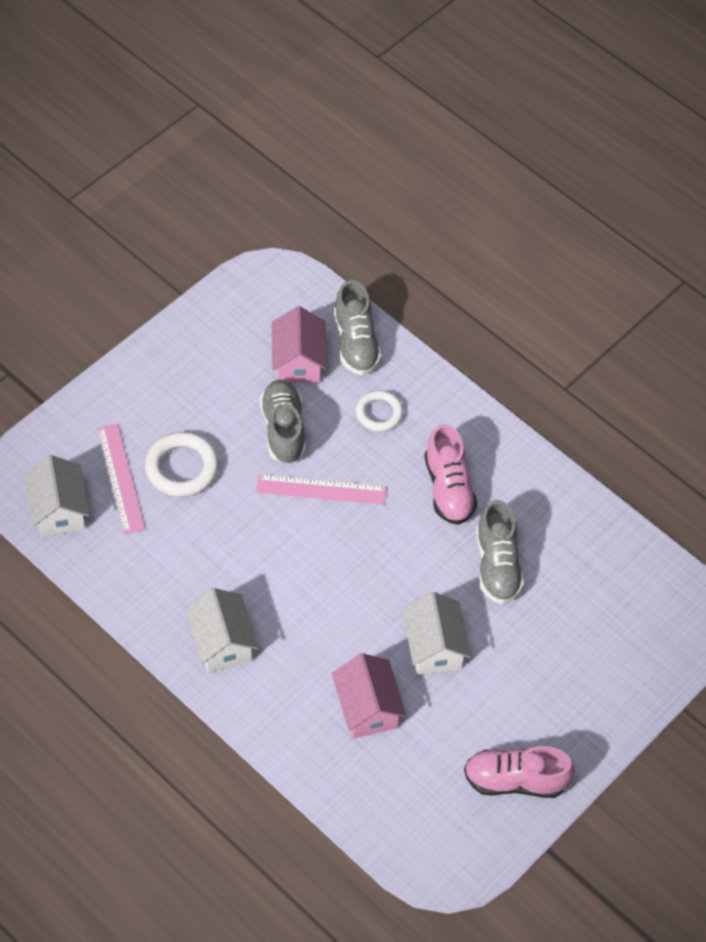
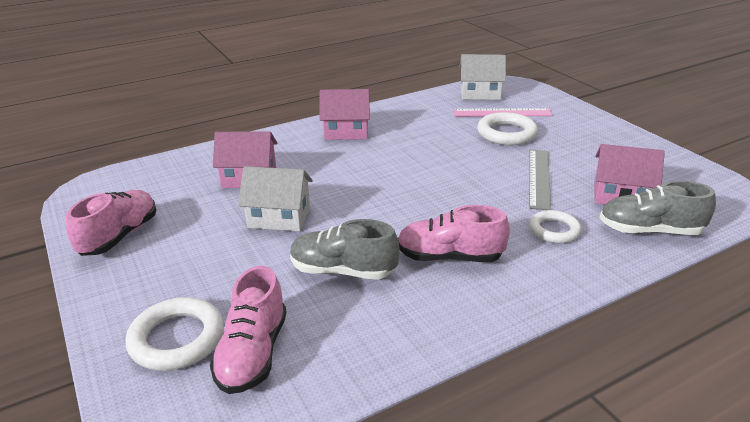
camera: 110 degrees right, 25 degrees down
white house [185,588,259,673] -> pink house [320,89,370,140]
pink ruler [256,474,387,505] -> none
grey shoe [260,380,306,464] -> grey ruler [529,150,551,210]
none -> white ring [125,297,224,371]
none -> pink shoe [210,266,287,394]

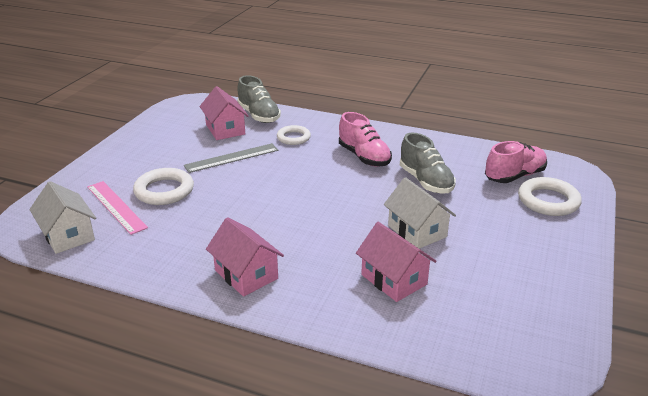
camera: 130 degrees left, 0 degrees up
pink shoe [66,190,157,256] -> none

